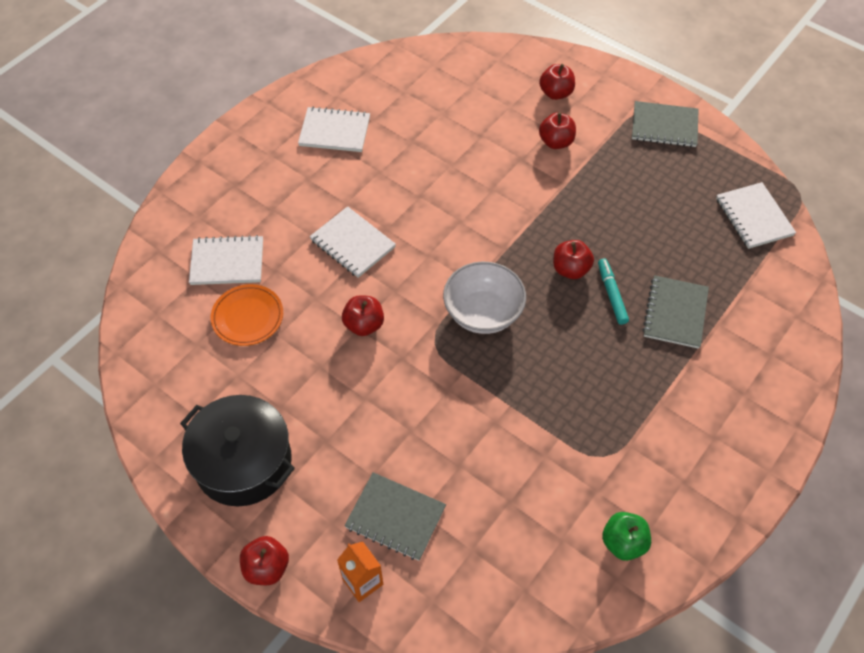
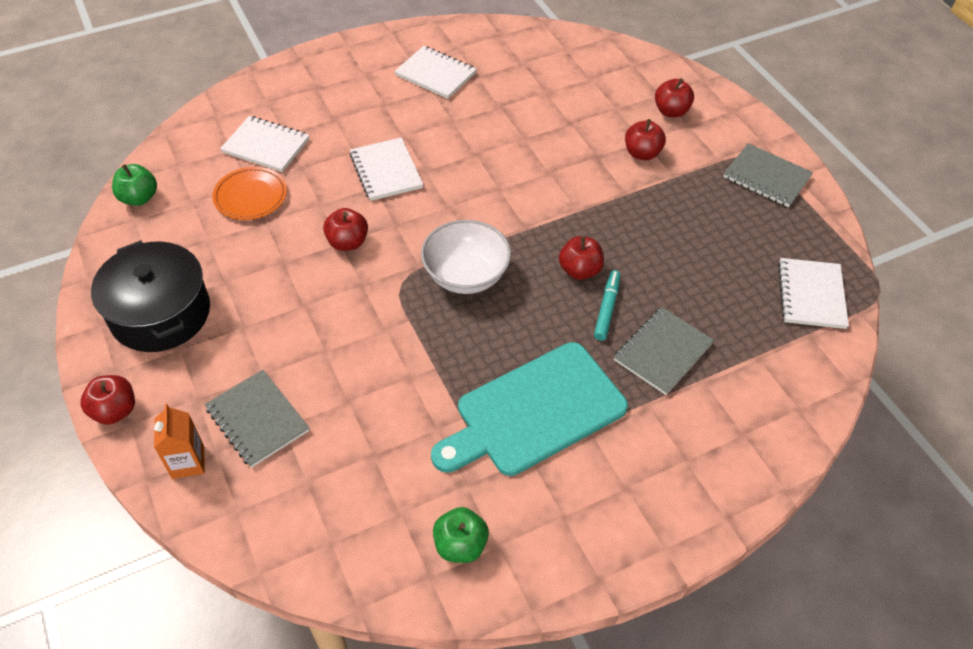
camera: 25 degrees right, 5 degrees down
none -> green apple [112,164,157,206]
none -> turquoise cutting board [431,342,628,476]

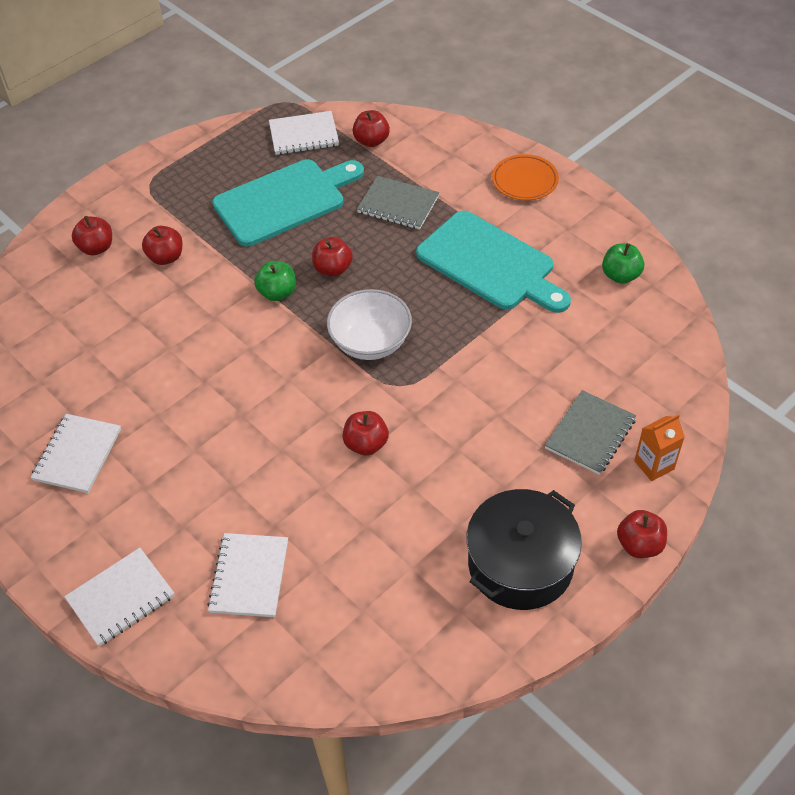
camera: 105 degrees left, 0 degrees up
green apple [112,164,157,206] -> green apple moved to [254,261,296,301]
orange plate [212,167,287,220] -> orange plate moved to [492,154,559,200]
white notebook [350,137,423,201] -> white notebook moved to [64,548,175,647]
turquoise marker [594,270,621,341] -> none
grey notebook [723,143,813,207] -> none
none -> turquoise cutting board [212,159,364,246]
none -> red apple [352,110,390,147]

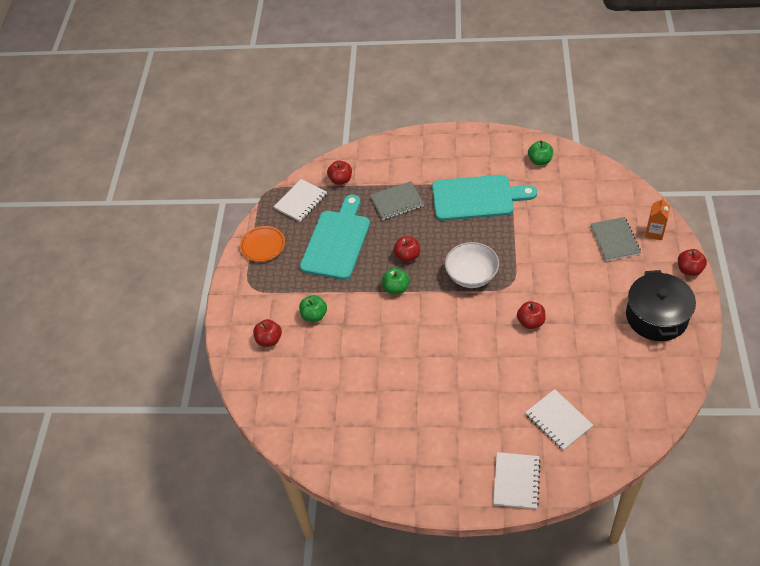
camera: 40 degrees left, 0 degrees up
white notebook [31,414,121,493] -> none
red apple [142,226,183,265] -> green apple [299,295,327,322]
orange plate [492,154,559,200] -> orange plate moved to [240,226,285,262]

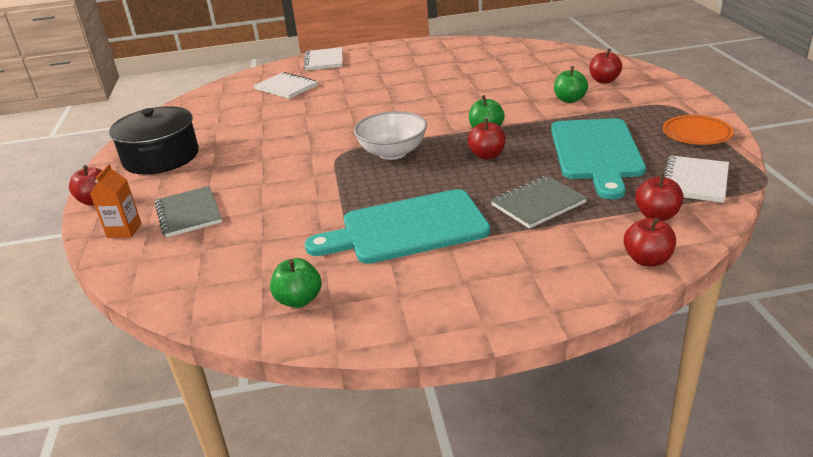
camera: 165 degrees right, 20 degrees down
red apple [517,301,546,329] -> red apple moved to [624,218,676,266]

